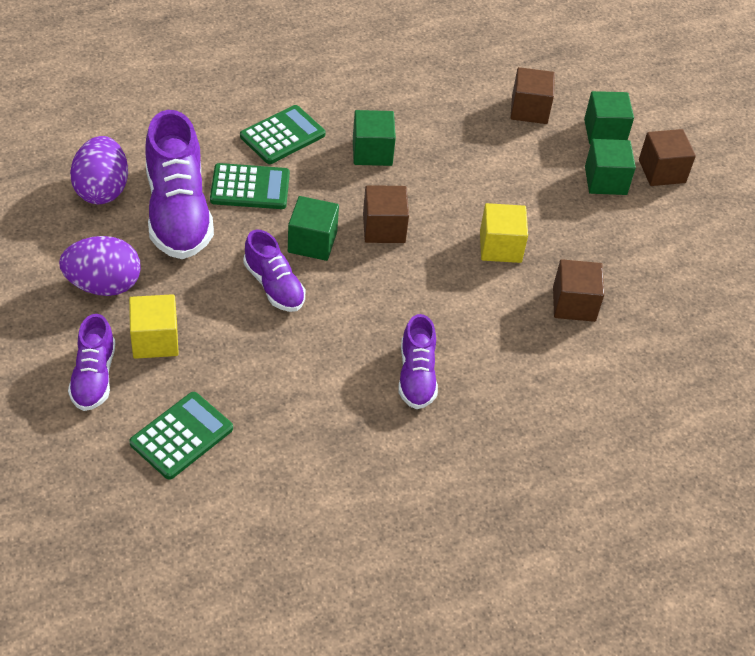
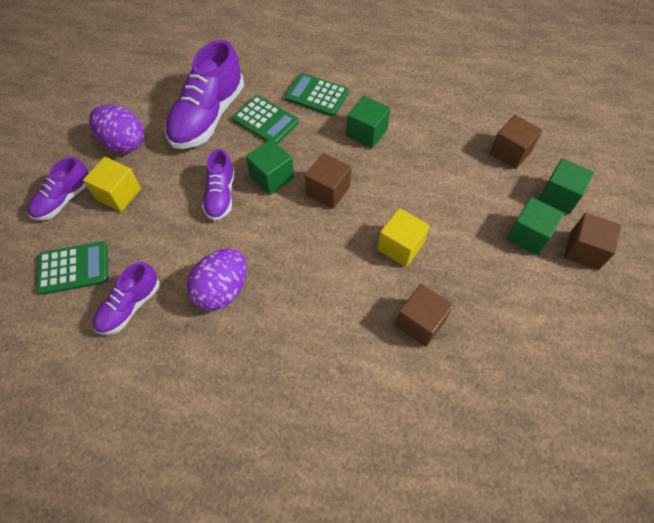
camera: 40 degrees right, 10 degrees up
purple egg [70,136,128,204] -> purple egg moved to [187,249,247,311]
green calculator [240,105,326,164] -> green calculator turned 150 degrees counterclockwise [285,73,349,116]
purple shoe [398,314,438,409] -> purple shoe moved to [93,262,160,335]

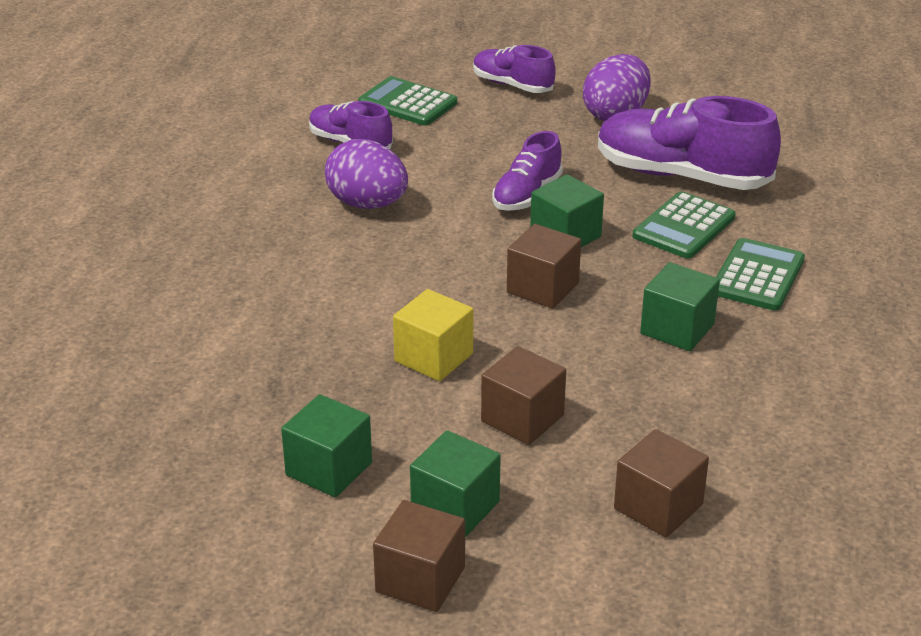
camera: 90 degrees right, 25 degrees down
green calculator [36,241,108,295] -> green calculator turned 135 degrees clockwise [358,76,457,126]
yellow cube [83,157,141,212] -> none
purple shoe [202,149,235,221] -> purple shoe turned 60 degrees counterclockwise [492,131,563,211]
brown cube [395,284,453,347] -> brown cube moved to [481,346,566,445]
green cube [538,158,594,215] -> green cube moved to [281,394,372,497]

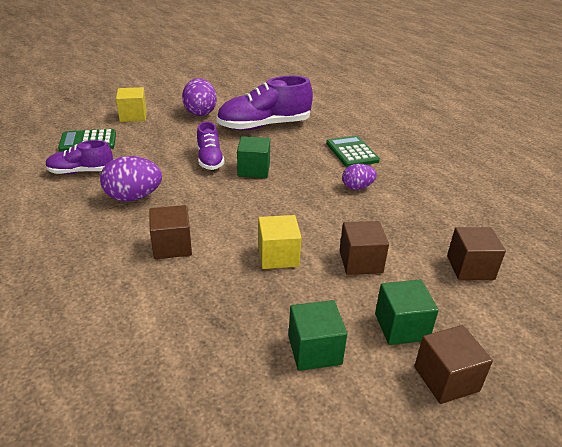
camera: 45 degrees left, 0 degrees up
purple shoe [473,45,556,93] -> yellow cube [116,87,147,122]
brown cube [507,224,581,309] -> brown cube moved to [149,205,192,259]
green calculator [633,191,736,259] -> none
green cube [640,262,720,351] -> purple egg [342,164,377,190]

